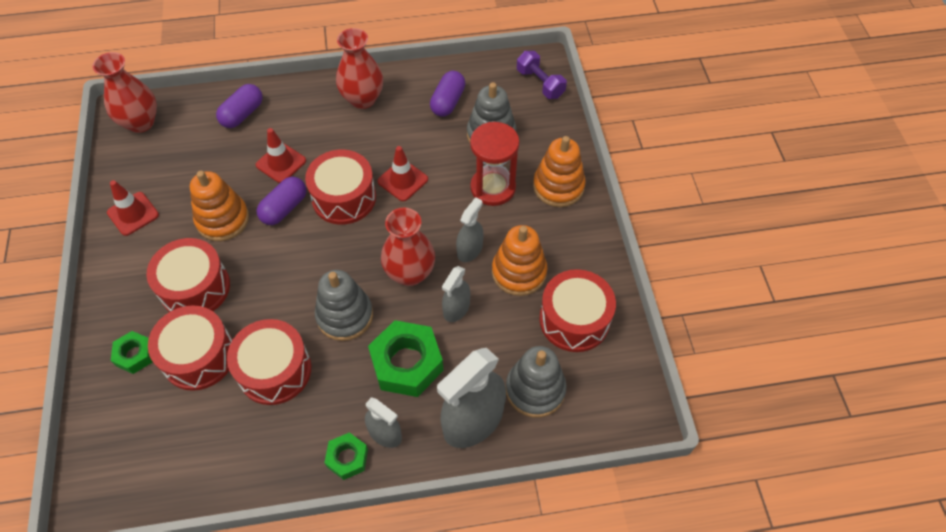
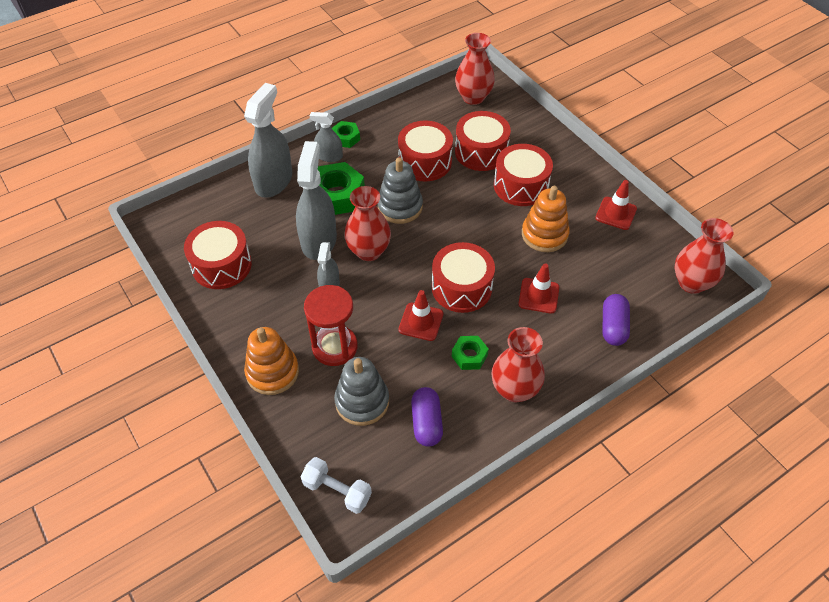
camera: 155 degrees right, 5 degrees down
green nut [111,331,152,374] -> green nut moved to [452,336,489,370]
purple capsule [257,177,306,225] -> none
grey spray bottle [442,266,470,322] -> grey spray bottle [296,141,337,260], size x1.85
orange stacking toy [492,225,547,296] -> none
grey stacking toy [506,346,566,418] -> none
purple dumbbell [517,51,567,99] -> white dumbbell [301,457,372,514]
none -> red vase [455,33,495,105]

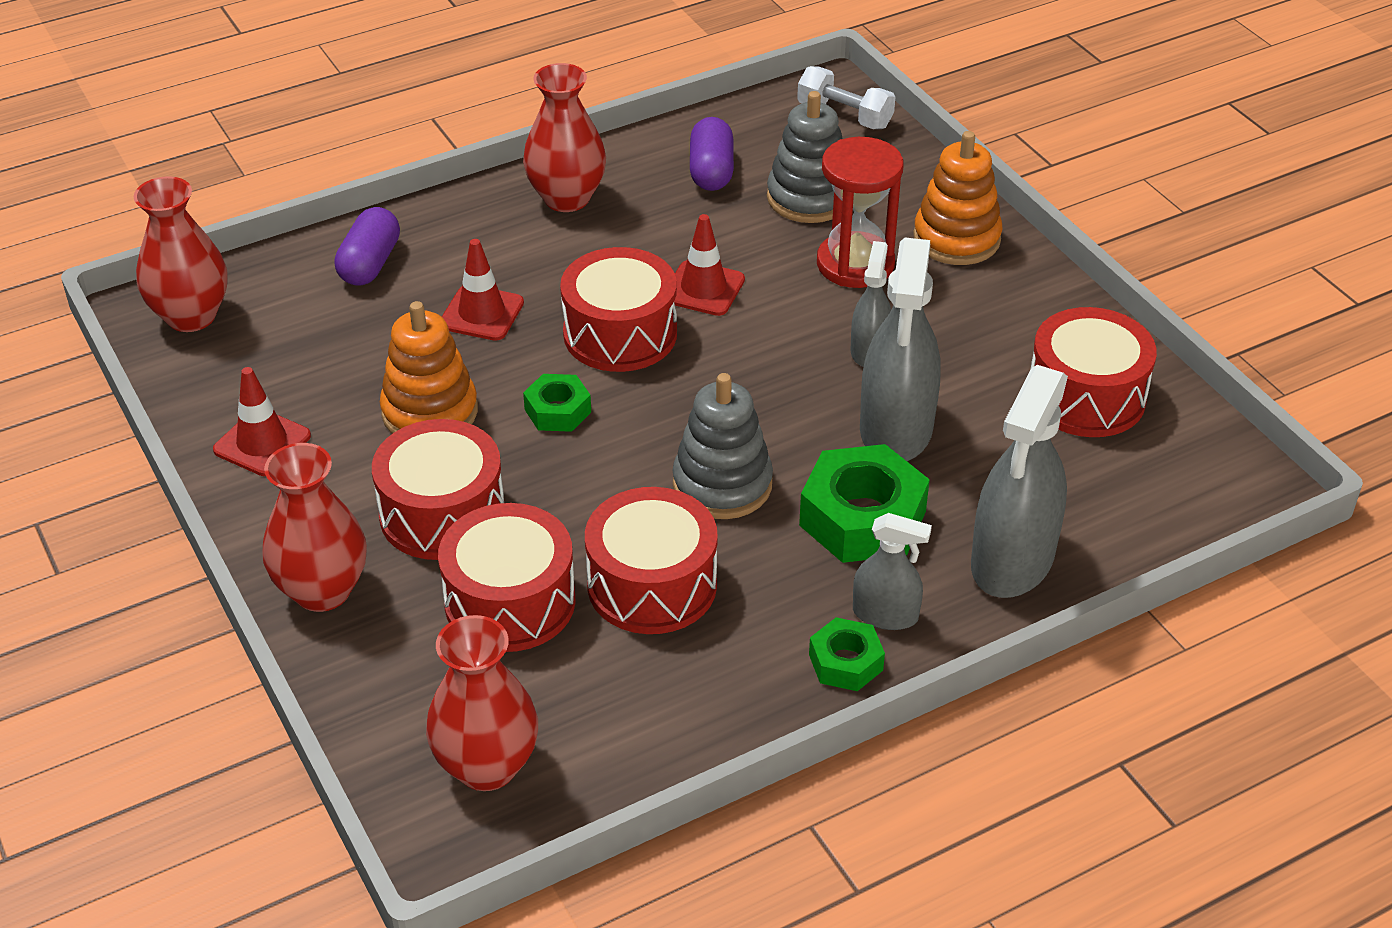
camera: 175 degrees left, 10 degrees down
red vase [344,186,391,261] -> red vase moved to [262,443,367,612]
green nut [452,336,489,370] -> green nut moved to [523,374,591,432]

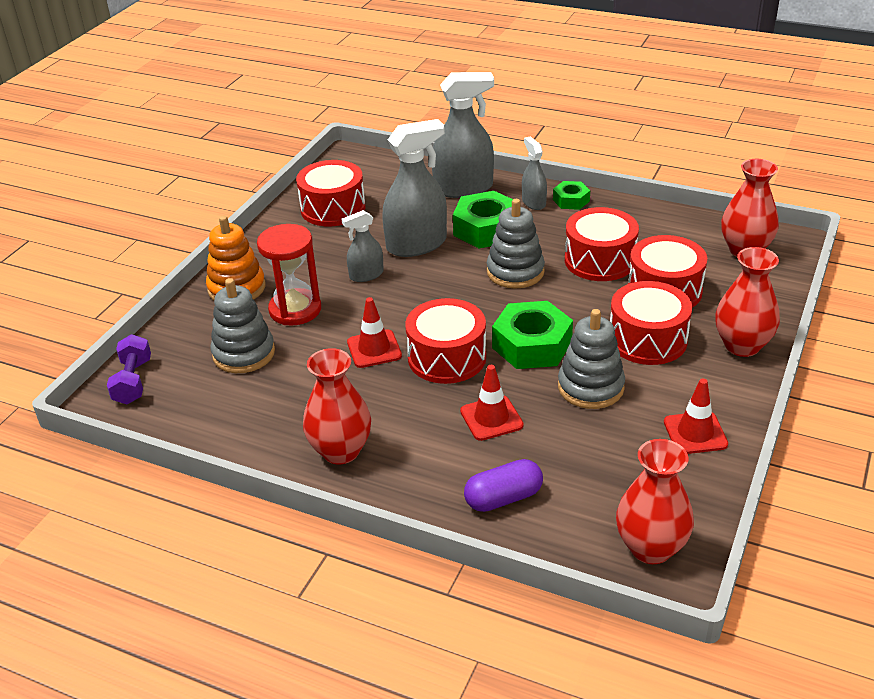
camera: 125 degrees left, 5 degrees down
orange stacking toy [380,301,478,434] -> grey stacking toy [558,309,625,409]
green nut [523,374,591,432] -> green nut [492,301,573,369], size x1.83
purple capsule [690,117,734,191] -> none
white dumbbell [797,66,895,129] -> purple dumbbell [107,334,151,404]

